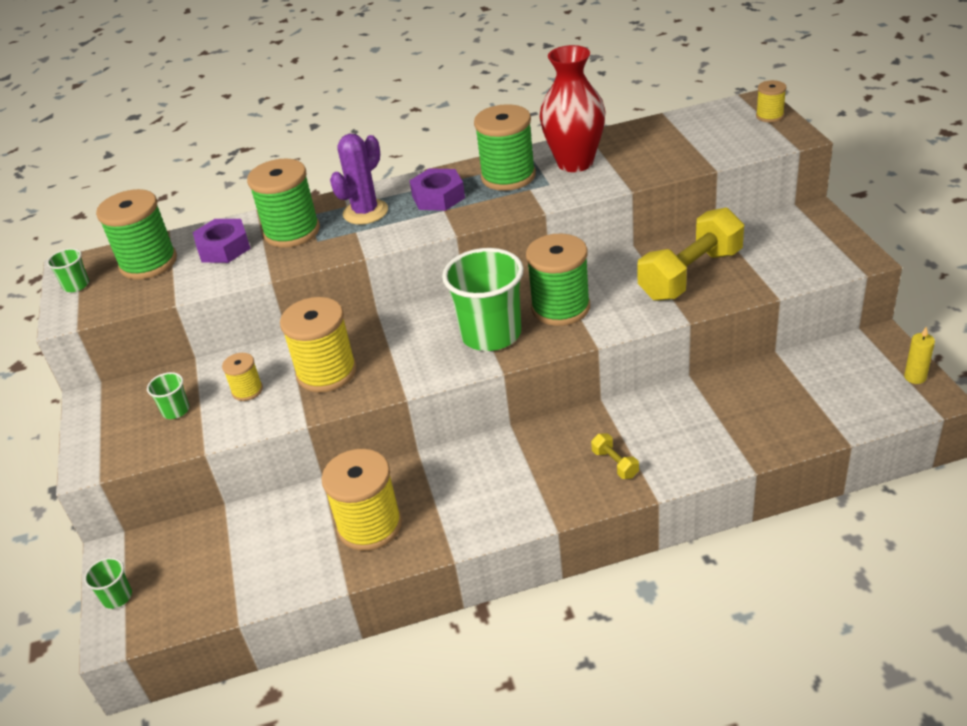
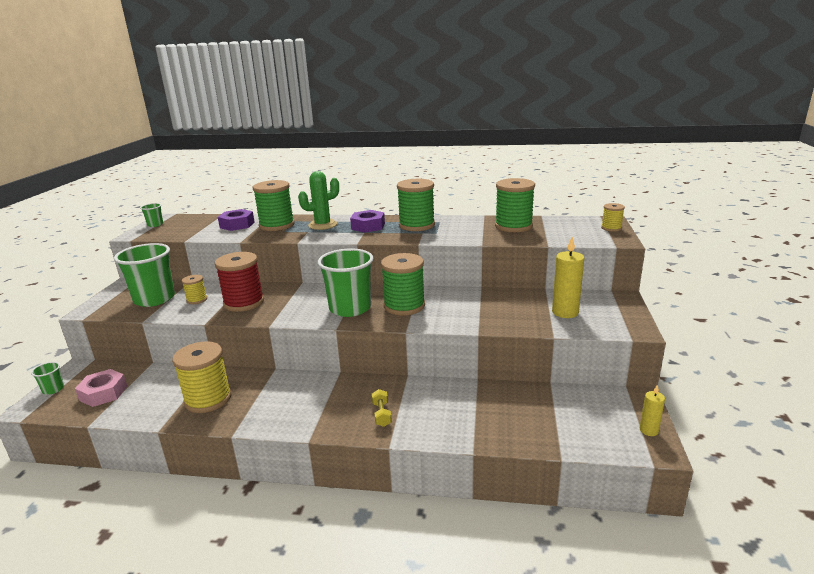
camera: 20 degrees right, 15 degrees down
green spool [96,189,177,280] -> green spool moved to [495,178,535,232]
green cup [147,372,189,419] -> green cup [114,243,175,307], size x2.26
yellow spool [280,297,357,393] -> red spool [215,252,264,312]
purple cactus [330,134,388,225] -> green cactus [298,171,339,230]
red vase [540,45,606,172] -> none
yellow dumbbell [637,208,744,301] -> none
none -> pink nut [75,369,127,407]
none -> yellow candle [552,237,584,318]

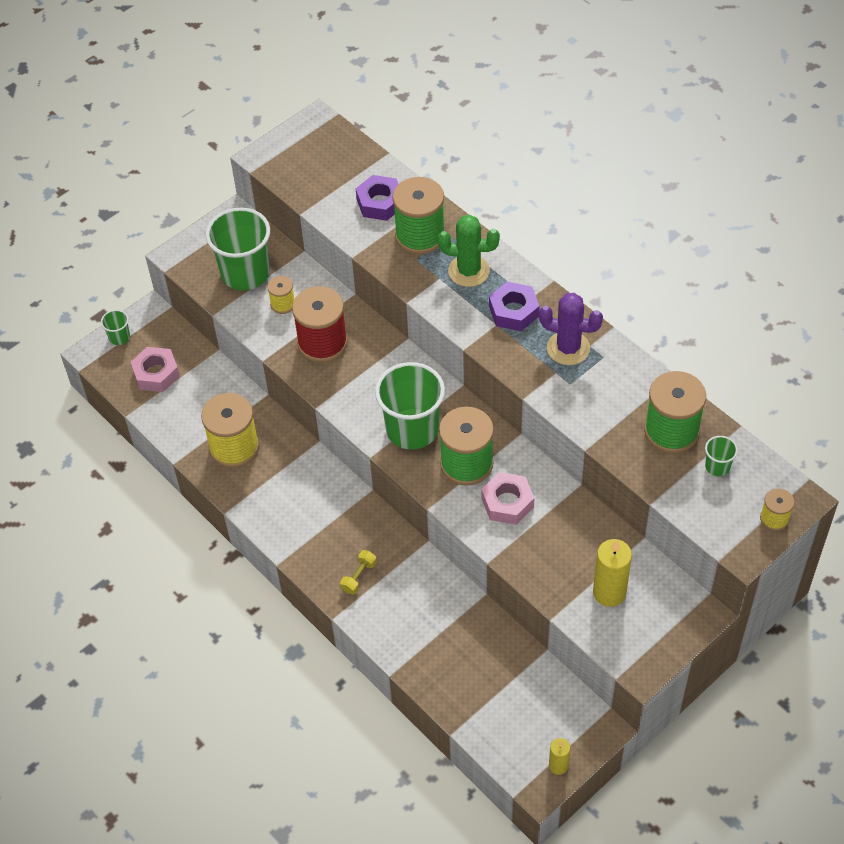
camera: 40 degrees right, 30 degrees up
green cup [140,203,163,227] -> green cup moved to [705,436,738,476]
green spool [397,179,435,231] -> purple cactus [539,293,603,365]
none -> pink nut [481,472,534,525]

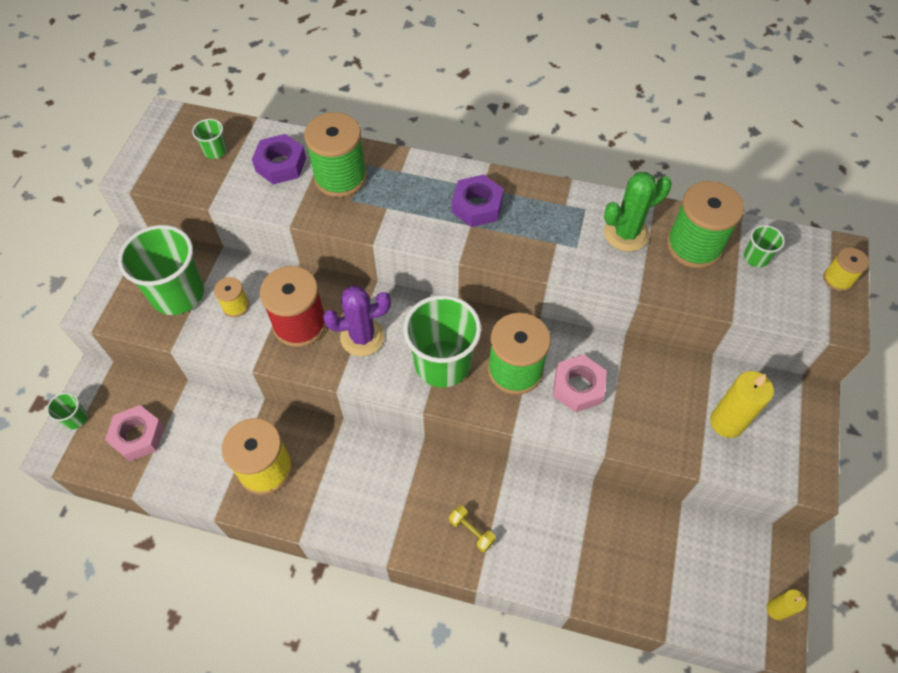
camera: 35 degrees left, 5 degrees up
yellow dumbbell [340,550,377,595] -> yellow dumbbell turned 45 degrees counterclockwise [449,505,496,552]
green cactus [438,215,500,287] -> green cactus moved to [604,172,672,251]
purple cactus [539,293,603,365] -> purple cactus moved to [323,286,391,356]
none -> green cup [192,119,227,159]

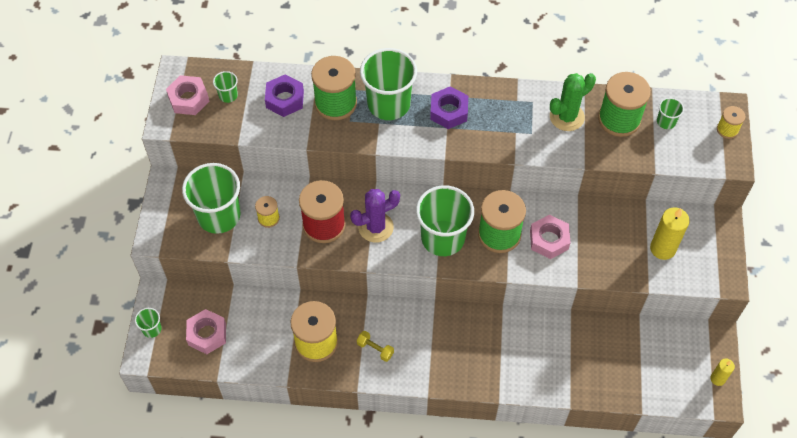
camera: 10 degrees left, 0 degrees up
yellow dumbbell [449,505,496,552] -> yellow dumbbell moved to [357,331,394,362]
none -> pink nut [166,75,209,115]
none -> green cup [360,48,417,120]

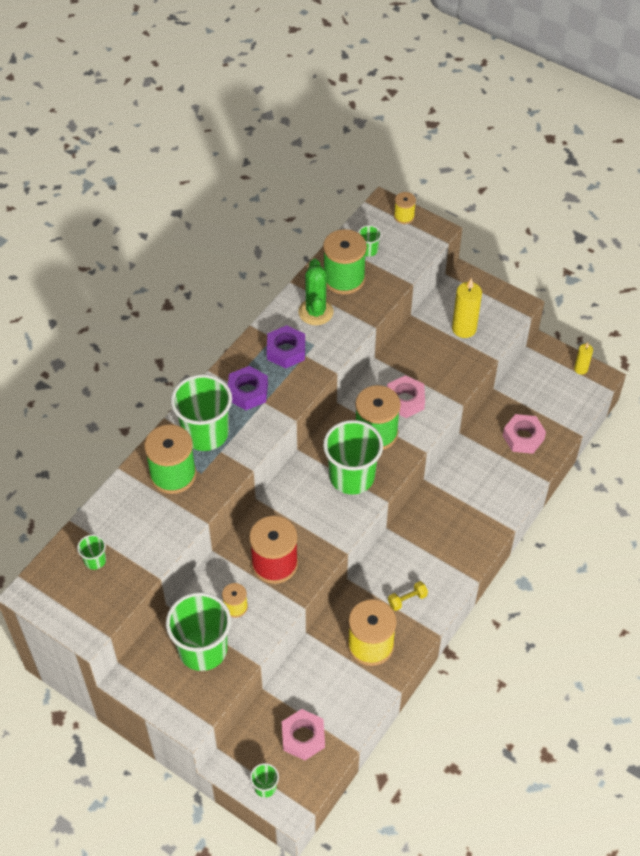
camera: 60 degrees left, 5 degrees down
pink nut [166,75,209,115] -> pink nut moved to [503,414,546,454]
purple nut [265,74,304,117] -> purple nut moved to [267,325,305,369]
purple cactus [350,189,400,243] -> none

